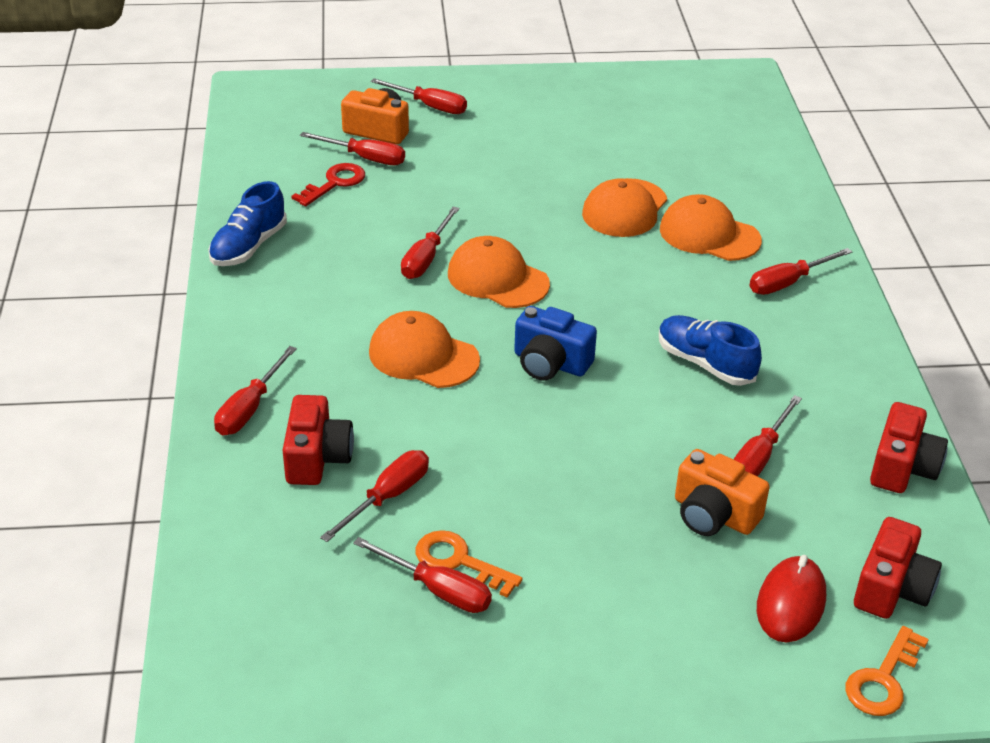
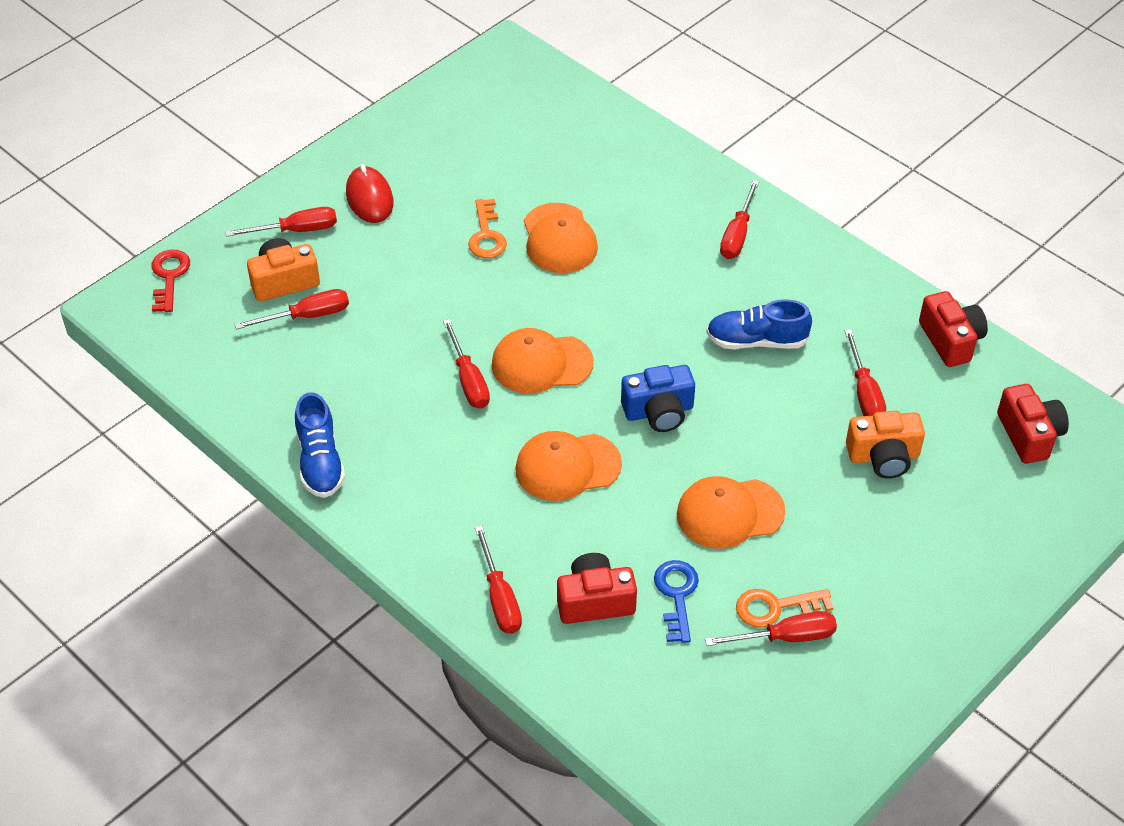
camera: 40 degrees left, 10 degrees up
red camera [283,395,354,485] -> red camera turned 60 degrees counterclockwise [557,553,637,624]
red key [291,163,365,206] -> red key moved to [151,249,190,312]
red screwdriver [320,450,429,542] -> blue key [654,560,699,643]
orange cap [660,194,762,261] -> orange cap moved to [677,476,786,549]
red mouse [757,555,826,643] -> red mouse moved to [346,164,394,223]
orange key [845,626,929,716] -> orange key moved to [468,199,507,258]

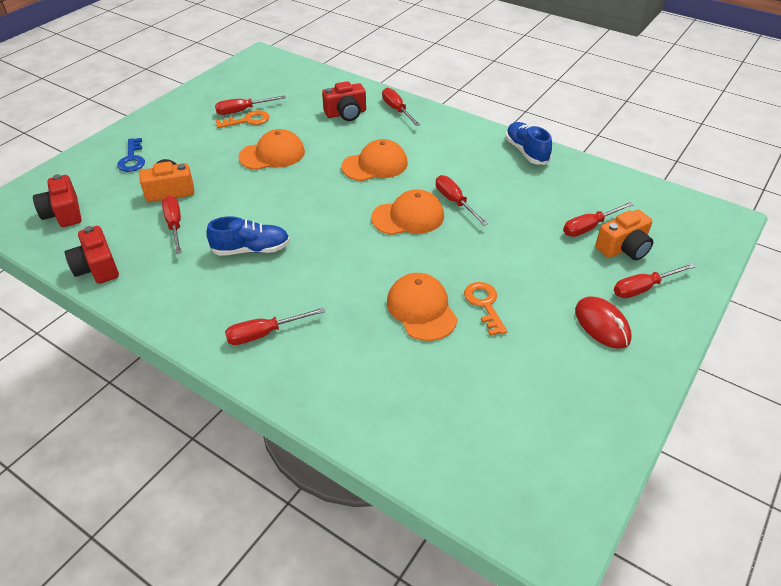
camera: 170 degrees right, 5 degrees down
red key [151,249,190,312] -> none
blue camera [621,365,695,432] -> none
blue key [654,560,699,643] -> blue key moved to [117,138,145,172]
red screwdriver [720,180,759,259] -> red screwdriver turned 120 degrees counterclockwise [225,308,325,345]

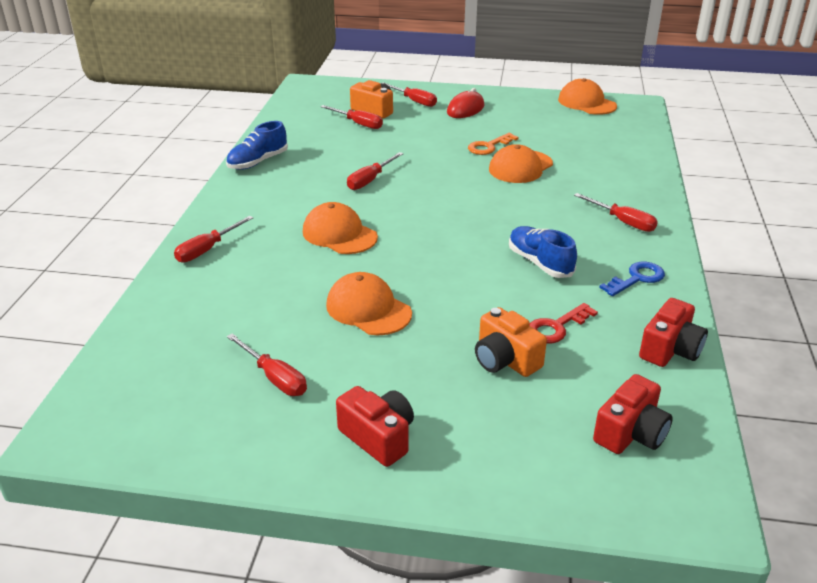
camera: 115 degrees left, 10 degrees down
blue key [117,138,145,172] -> blue key moved to [599,262,665,296]
red screwdriver [162,196,182,254] -> red key [529,303,598,344]
orange key [216,110,269,128] -> none
red camera [322,81,366,121] -> red camera moved to [336,386,414,467]
orange cap [371,189,444,235] -> orange cap moved to [558,78,617,115]

